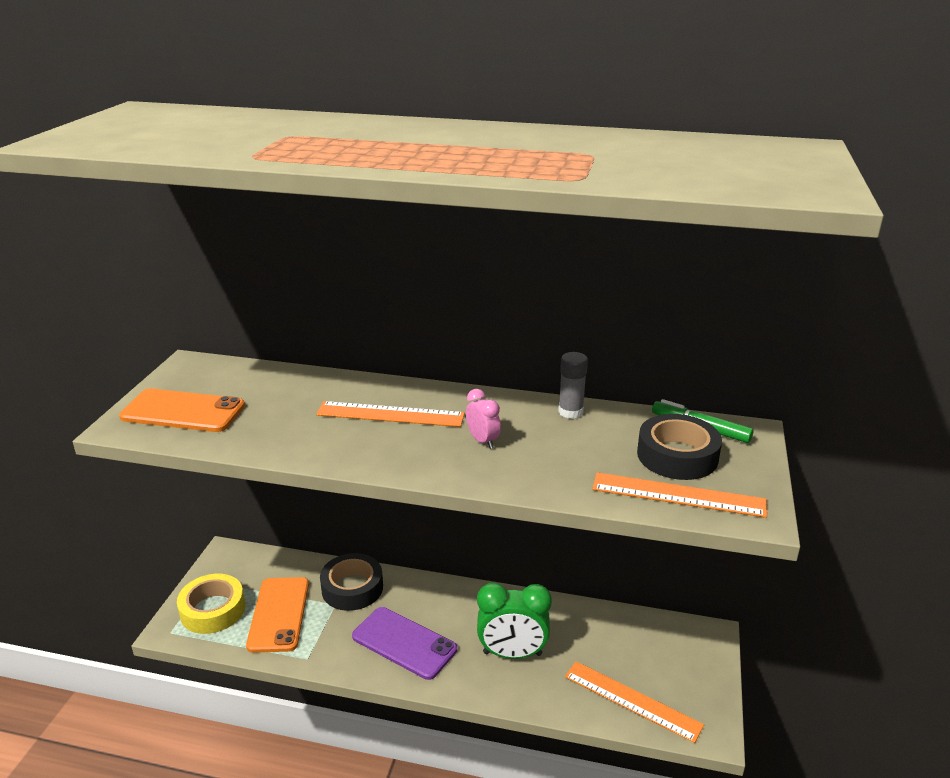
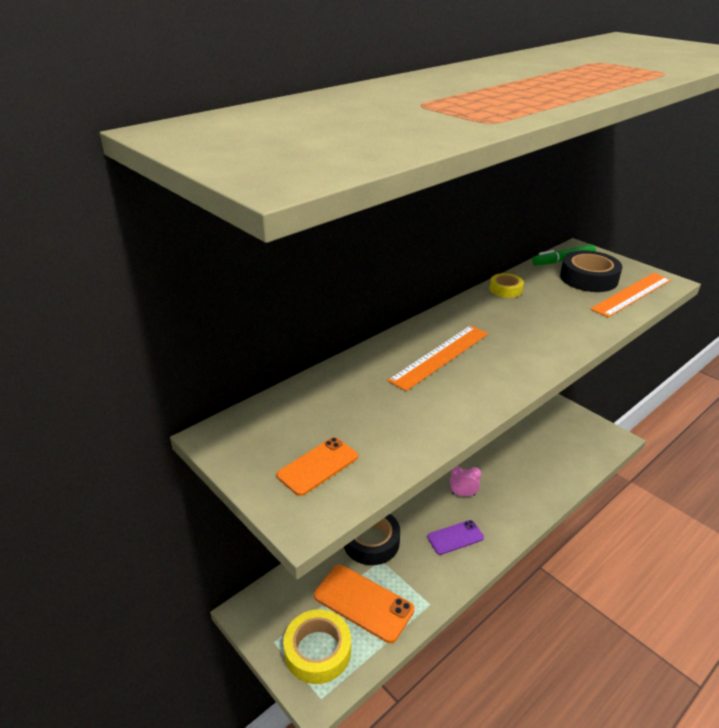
camera: 55 degrees left, 5 degrees up
orange phone [119,388,245,432] -> orange phone [277,437,358,496], size x0.61
purple phone [352,607,457,680] -> purple phone [427,520,484,555], size x0.61
pink clock [466,389,501,449] -> pink clock moved to [450,467,481,497]
green clock [477,583,552,659] -> none
grey glue stick [558,352,588,419] -> yellow tape [490,273,524,298]
orange ruler [565,661,704,743] -> none

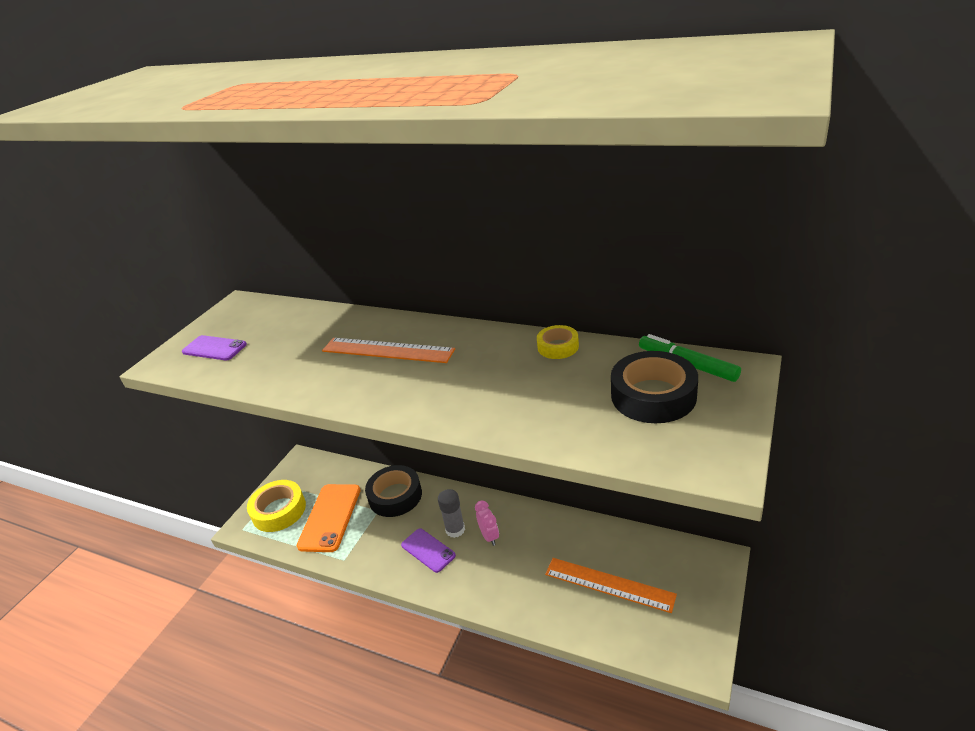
camera: 70 degrees right, 0 degrees up
orange phone [277,437,358,496] -> purple phone [182,335,247,360]
orange ruler [590,273,671,317] -> orange ruler moved to [545,558,677,613]
none -> grey glue stick [438,489,465,538]

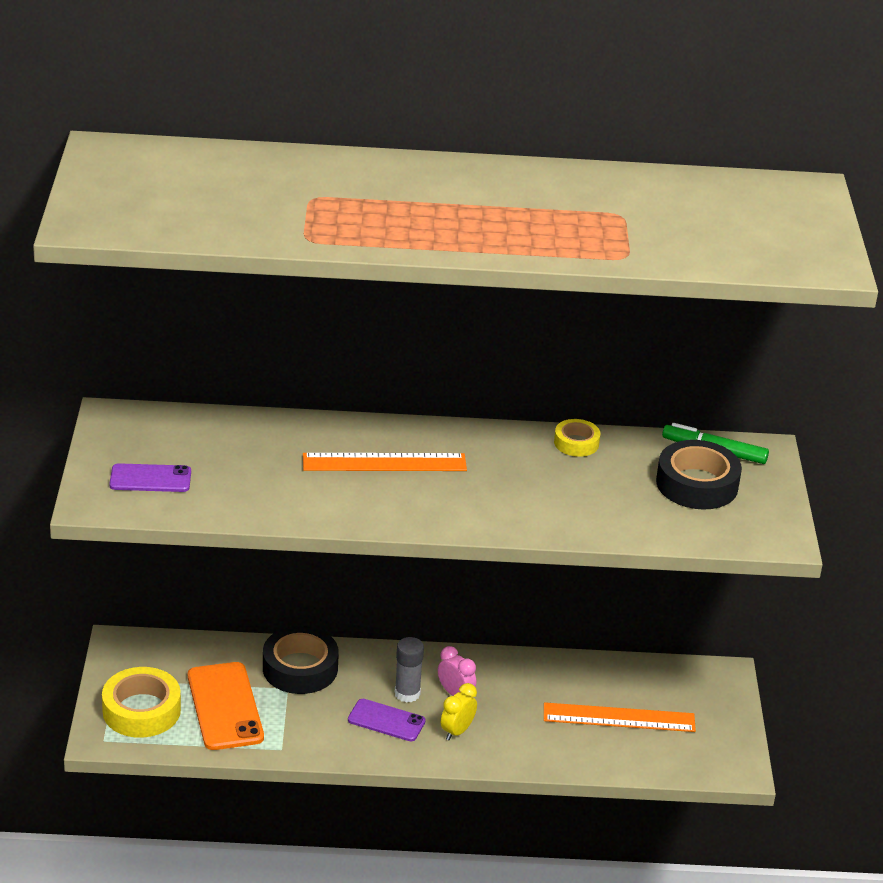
camera: 30 degrees left, 0 degrees up
none -> yellow clock [441,683,477,740]

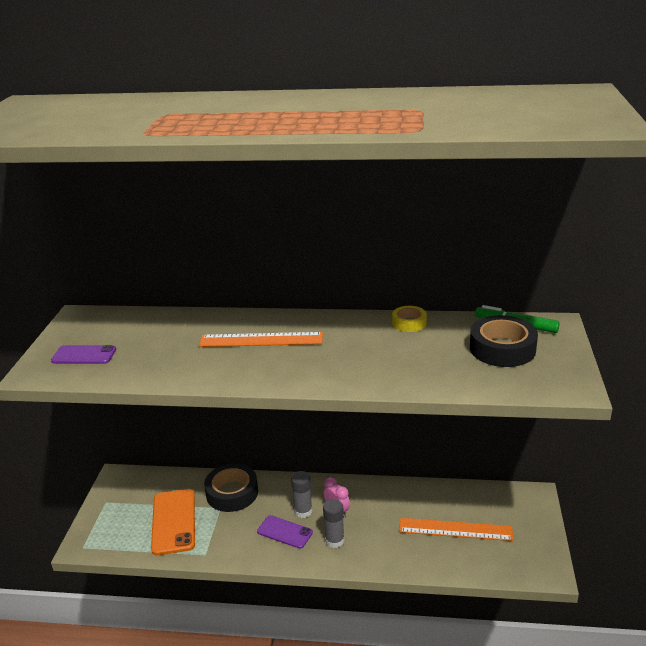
camera: 10 degrees right, 5 degrees down
yellow tape [102,667,181,738] -> none
yellow clock [441,683,477,740] -> grey glue stick [323,499,345,548]

